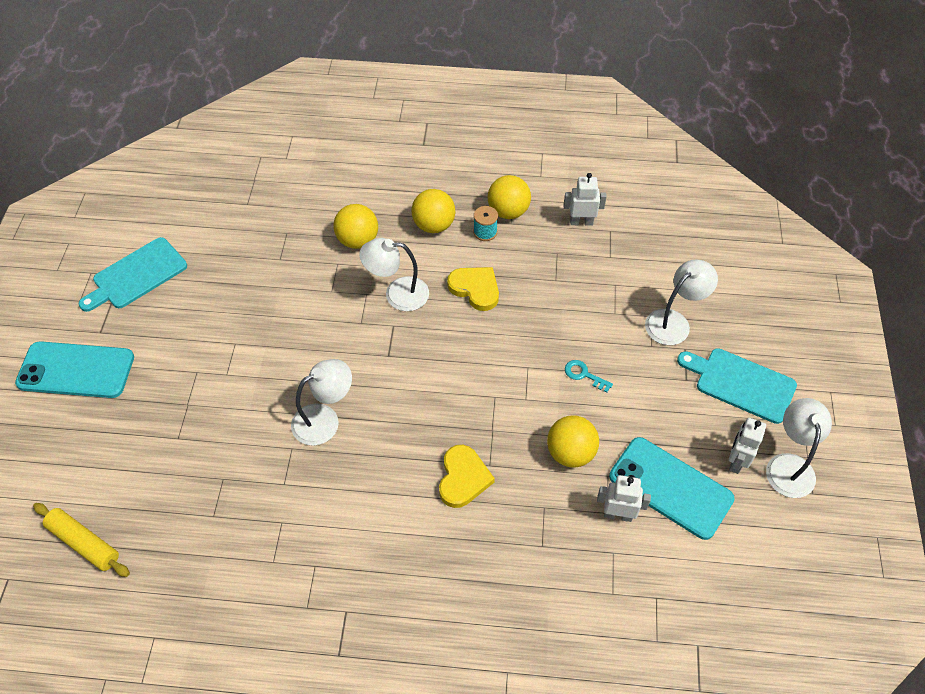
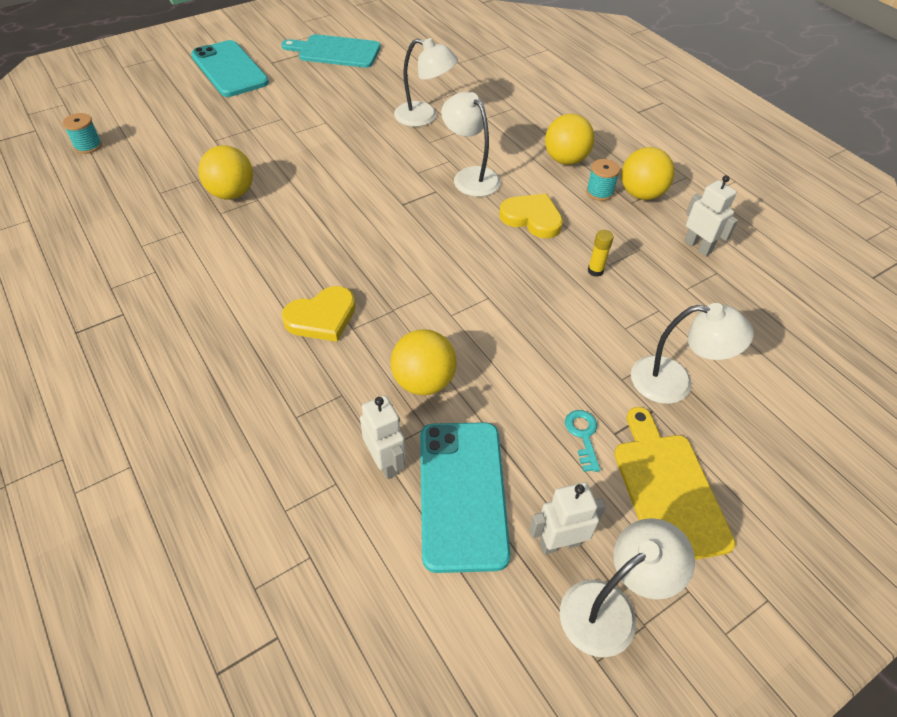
camera: 50 degrees right, 5 degrees down
yellow rolling pin [33,503,130,577] -> turquoise spool [63,113,102,154]
white lamp [291,359,352,446] -> white lamp moved to [394,38,458,127]
yellow ball [334,204,378,249] -> yellow ball moved to [198,145,253,199]
yellow heart [447,267,499,311] -> yellow heart turned 60 degrees counterclockwise [499,194,563,238]
turquoise key [565,360,613,393] -> turquoise key moved to [565,410,600,472]
turquoise cutting board [677,348,797,424] -> yellow cutting board [614,407,736,560]
none -> yellow glue stick [588,230,614,277]

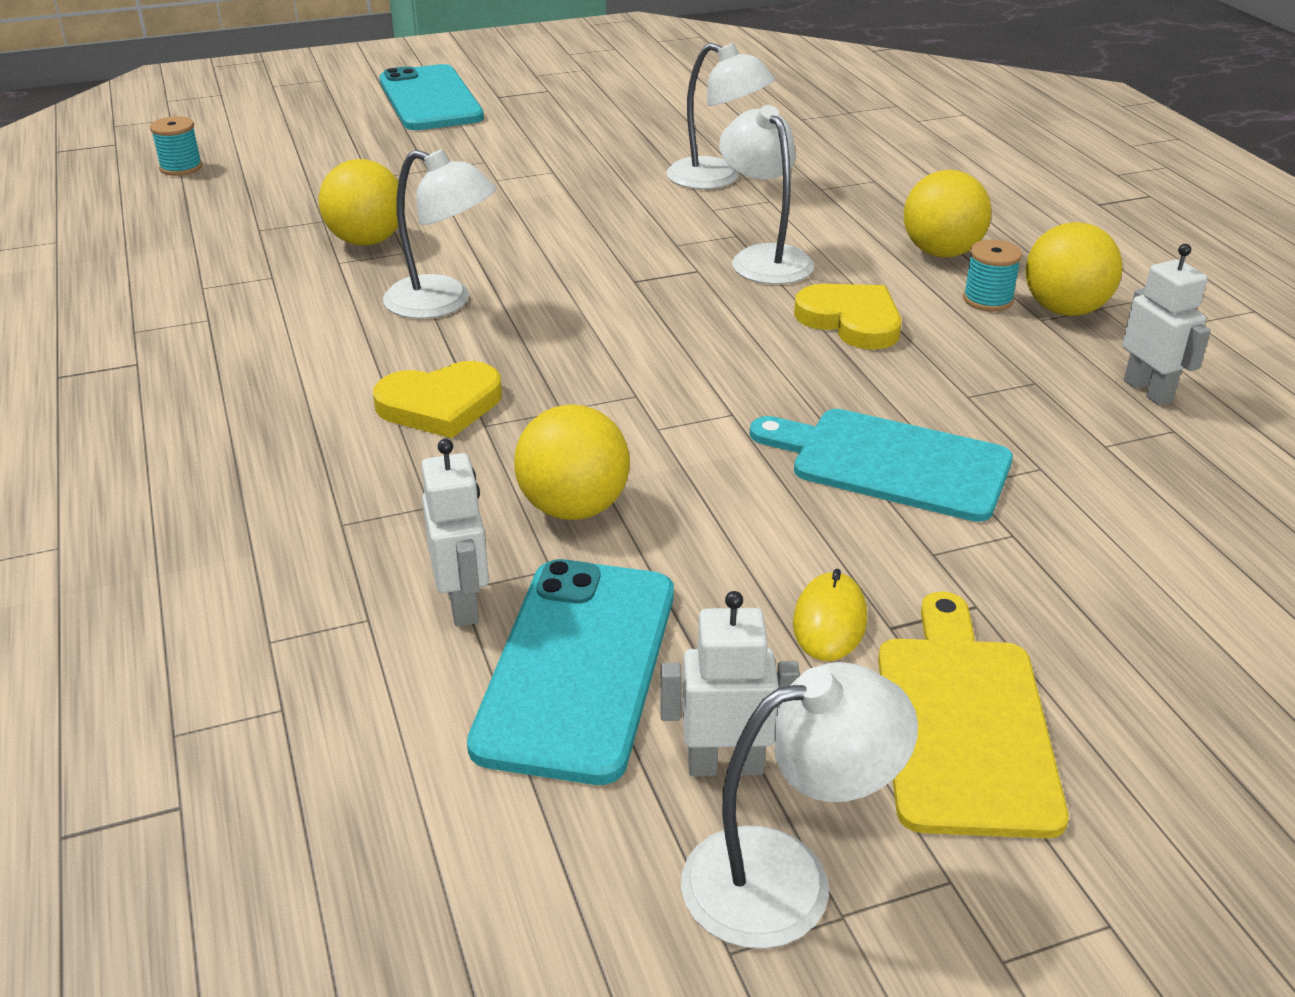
camera: 15 degrees right, 15 degrees down
turquoise cutting board [281,34,381,68] -> turquoise cutting board moved to [749,409,1013,522]
turquoise key [565,410,600,472] -> yellow mouse [793,569,867,661]
yellow glue stick [588,230,614,277] -> none
white lamp [631,303,754,404] -> white lamp moved to [383,150,496,319]

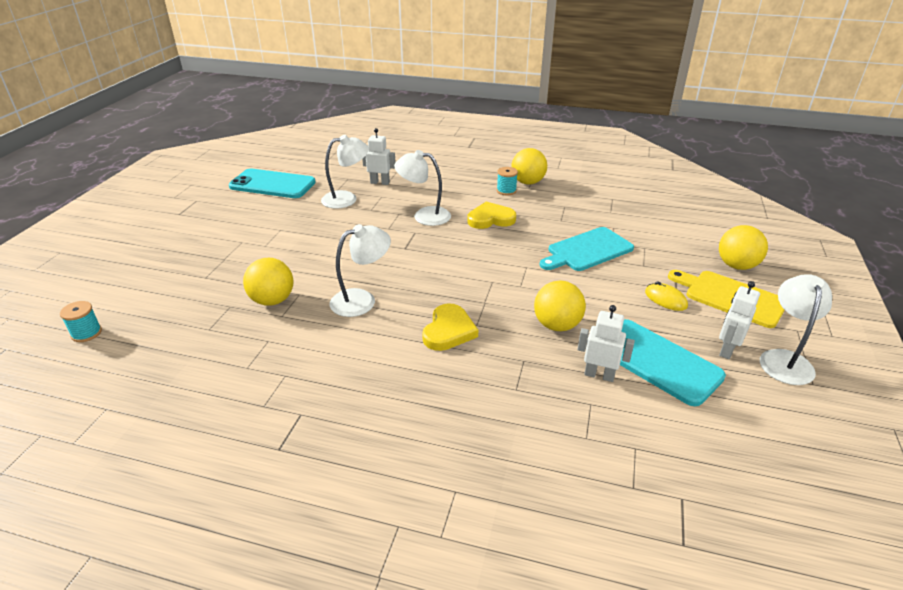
camera: 55 degrees left, 0 degrees up
turquoise phone [379,64,484,130] -> turquoise phone moved to [229,168,316,198]
yellow ball [904,170,991,258] -> yellow ball moved to [719,225,768,270]
white robot [1122,244,1211,405] -> white robot moved to [362,128,395,185]

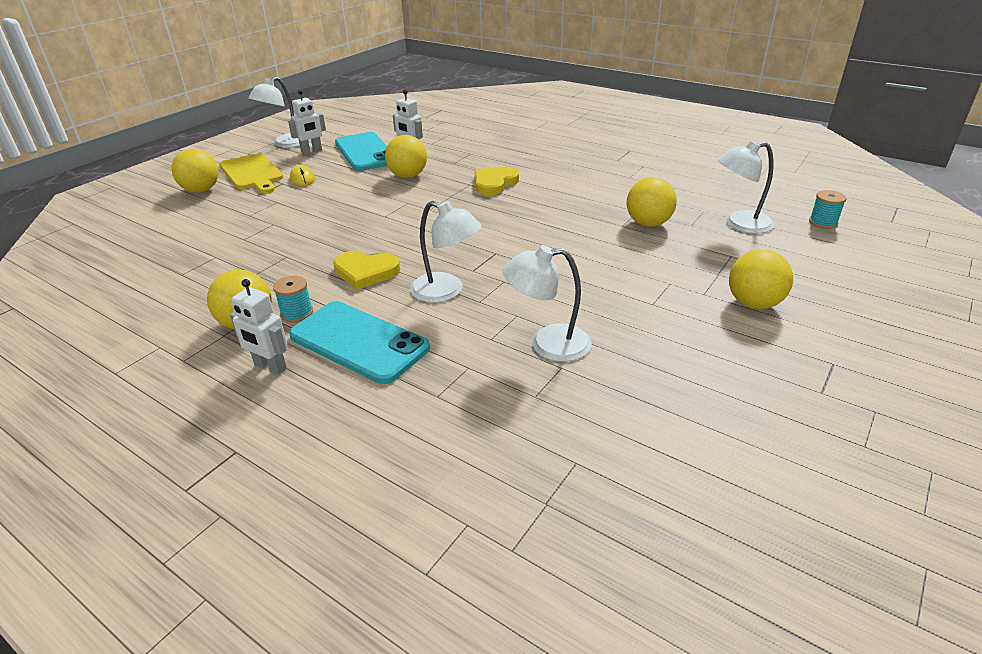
camera: 160 degrees left, 0 degrees up
turquoise phone [229,168,316,198] -> turquoise phone moved to [289,301,430,384]
white lamp [330,224,391,317] -> white lamp moved to [718,141,774,234]
white robot [362,128,395,185] -> white robot moved to [230,279,287,375]
turquoise cutting board [540,227,634,271] -> none
none -> yellow ball [729,249,793,309]

